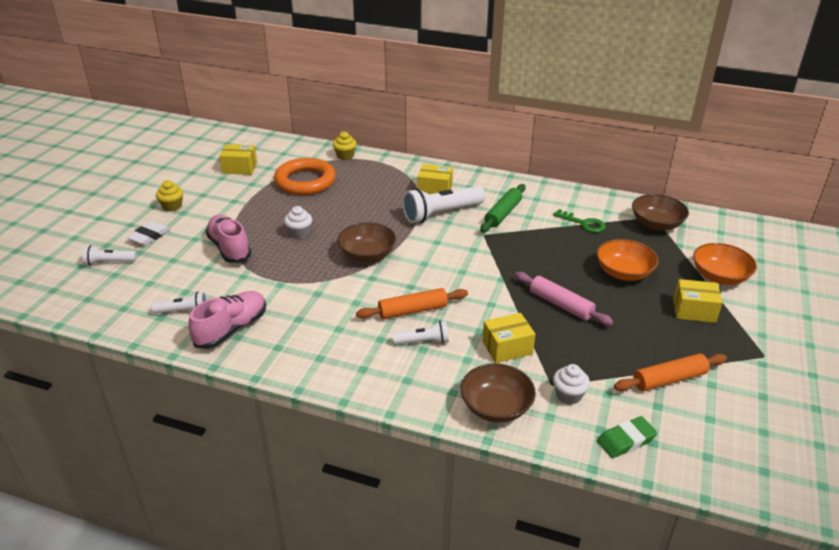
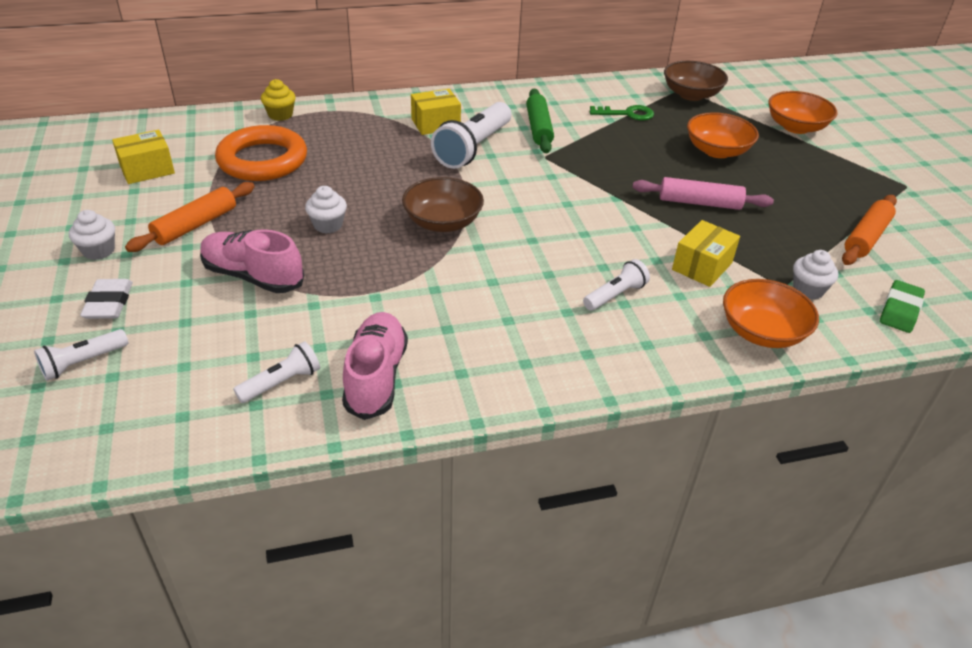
camera: 35 degrees left, 5 degrees up
yellow cupcake [156,180,183,211] -> white cupcake [69,210,115,260]
orange rolling pin [356,288,468,319] -> orange rolling pin moved to [125,182,255,252]
brown bowl [460,363,536,423] -> orange bowl [723,279,819,348]
yellow box [673,279,722,323] -> none

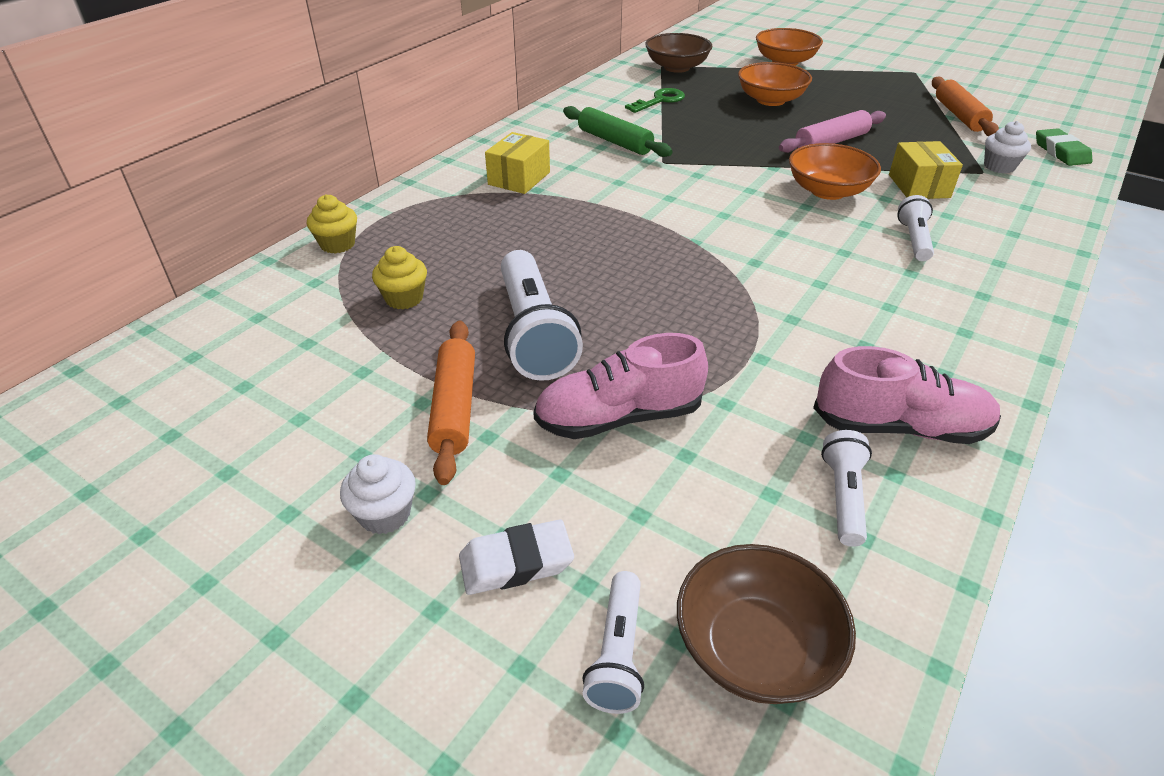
camera: 40 degrees left, 0 degrees up
white eraser [80,279,133,319] -> white eraser turned 60 degrees counterclockwise [459,520,574,595]
yellow box [112,130,175,184] -> none
orange ring [215,125,307,181] -> yellow cupcake [372,246,427,309]
white cupcake [305,186,347,234] -> none
pink shoe [342,312,408,420] -> pink shoe turned 135 degrees clockwise [813,346,1001,444]
brown bowl [402,177,484,232] -> brown bowl moved to [677,544,856,704]
white flashlight [431,102,511,169] -> white flashlight moved to [501,250,583,381]
orange bowl [723,279,819,348] -> orange bowl moved to [789,143,881,200]

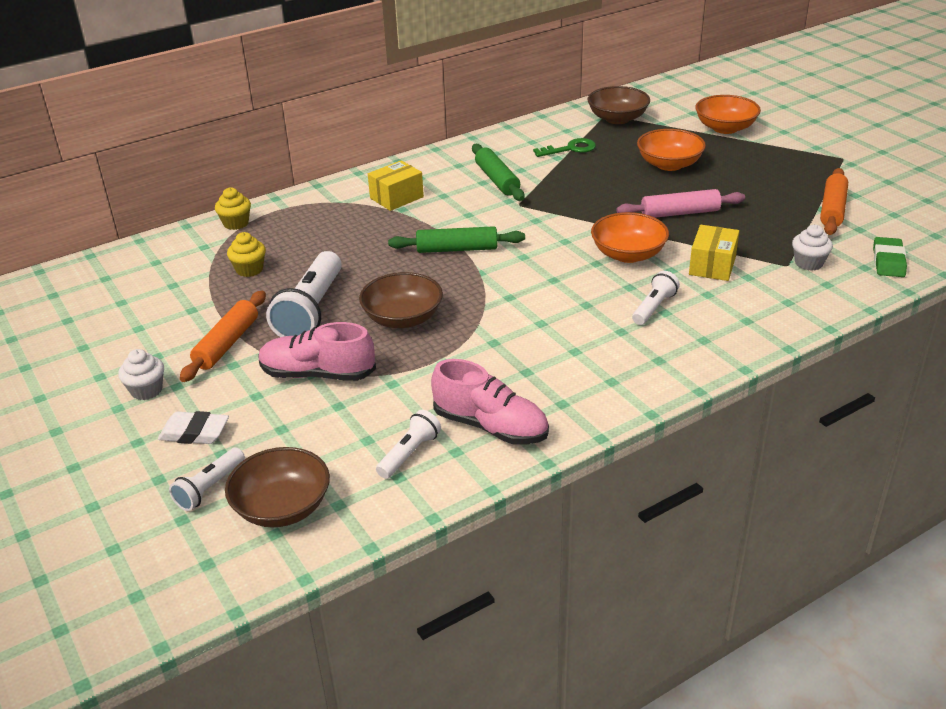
camera: 25 degrees right, 5 degrees down
none -> brown bowl [359,272,443,328]
none -> green rolling pin [388,226,525,253]

